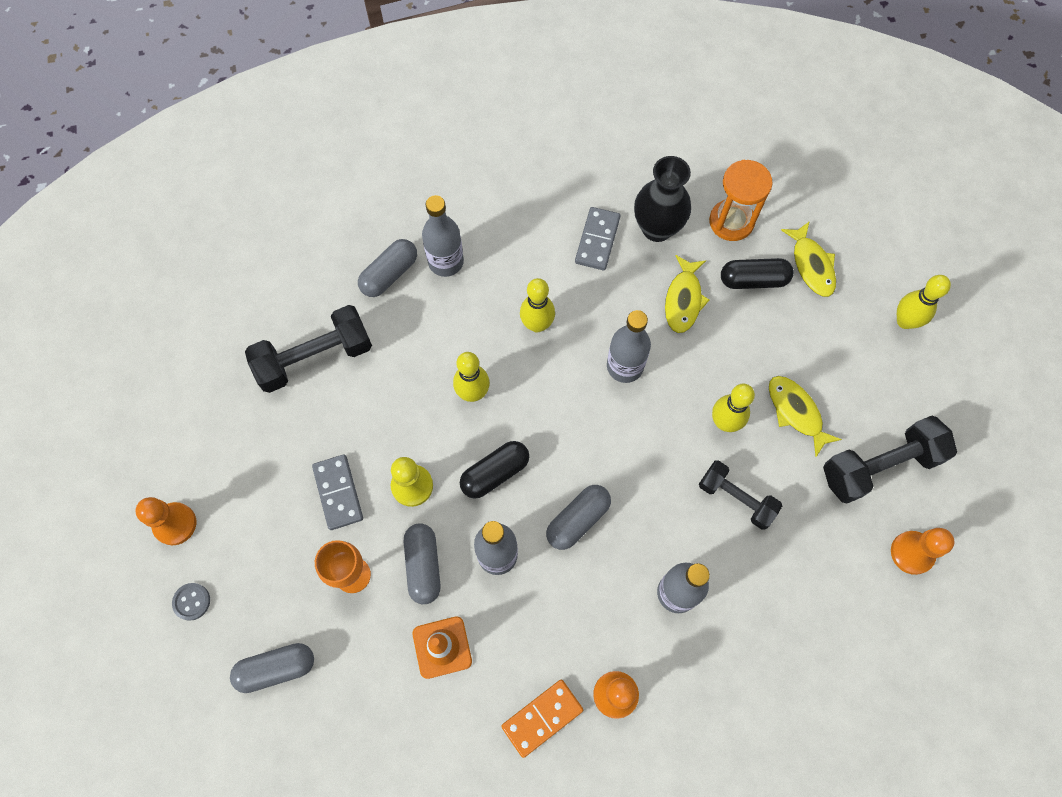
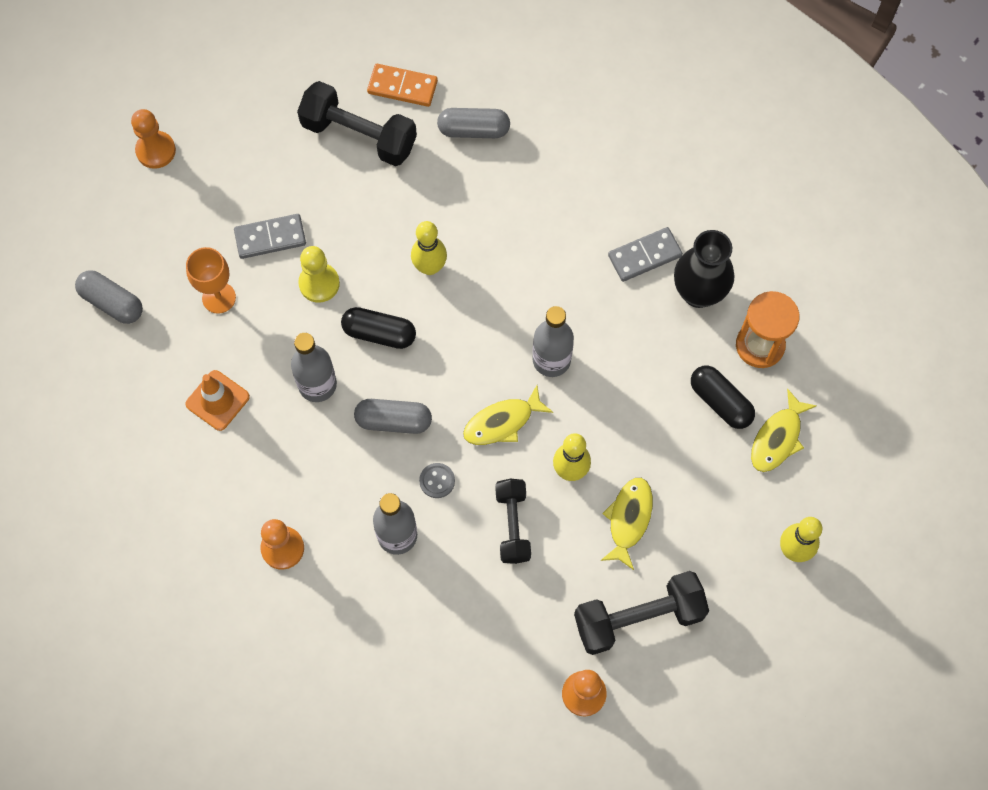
camera: 50 degrees right, 0 degrees up
grey button [172,583,210,621] -> grey button moved to [419,463,455,498]
grey domino [312,455,363,530] -> grey domino turned 45 degrees clockwise [234,214,306,259]
grey capsule [404,523,441,604] -> none
grey bottle [422,195,464,277] -> none
orange domino [501,679,583,758] -> orange domino moved to [367,64,438,107]
yellow bowling pin [520,278,555,333] -> none
yellow fish [665,255,710,333] -> yellow fish moved to [463,385,553,445]
black dumbbell [823,416,957,503] -> black dumbbell turned 45 degrees counterclockwise [574,571,709,655]

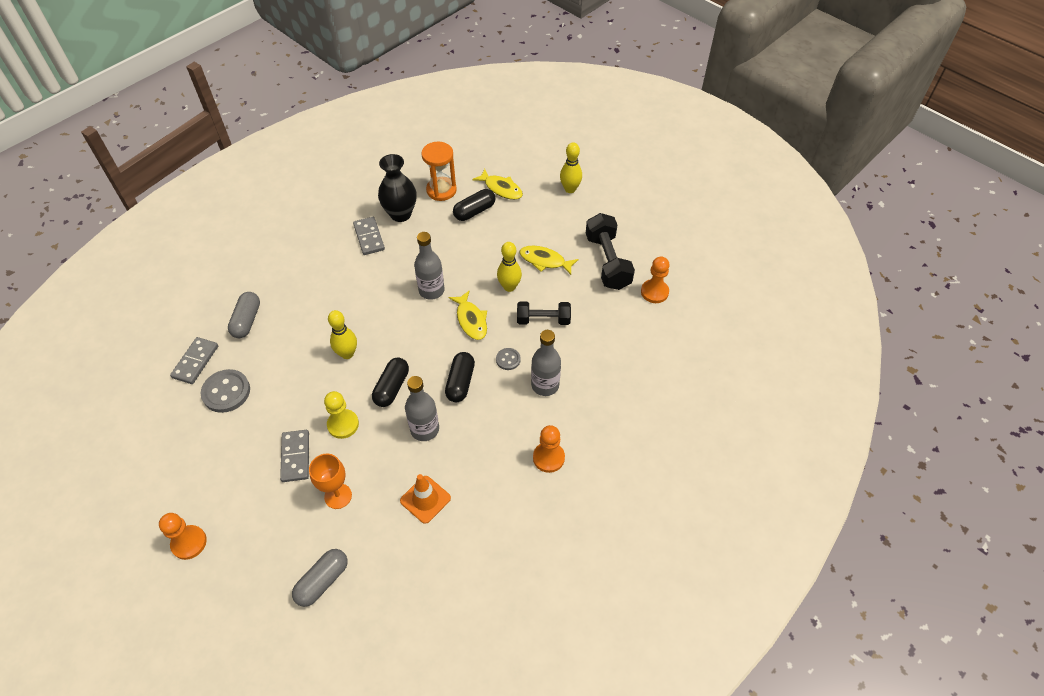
camera: 85 degrees left, 15 degrees down
black dumbbell [297,81,417,166] -> grey button [201,369,250,413]
grey capsule [354,399,432,434] -> black capsule [445,352,475,402]
orange domino [367,64,438,107] -> grey domino [170,337,218,384]

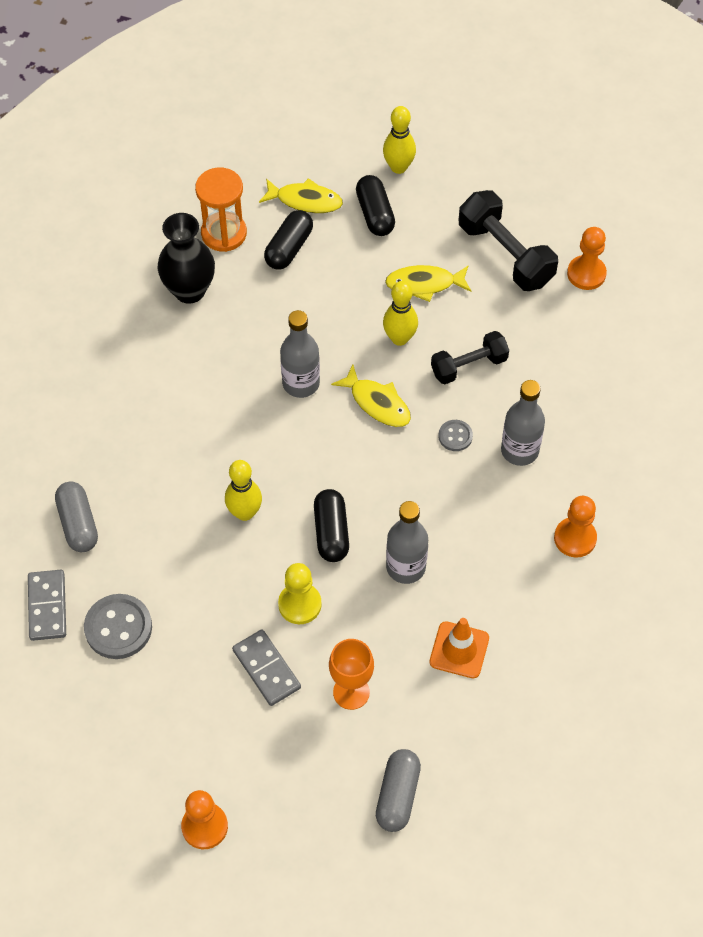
camera: 25 degrees left, 5 degrees up
grey domino [353,217,385,255] -> none
black capsule [445,352,475,402] -> black capsule moved to [356,175,395,236]

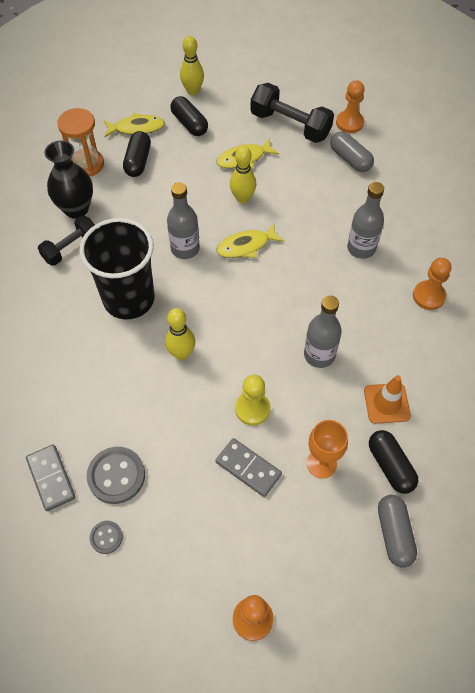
camera: 20 degrees left, 0 degrees up
grey capsule [55,482,98,552] -> grey capsule moved to [330,131,374,172]
black capsule [314,489,349,562] -> black capsule moved to [369,430,418,494]
yellow fish [331,365,411,427] -> yellow fish turned 135 degrees clockwise [217,223,284,258]
black dumbbell [431,331,509,384] -> black dumbbell moved to [38,216,95,266]
grey button [438,420,473,451] -> grey button moved to [90,521,123,554]
none -> black cup [79,218,155,319]

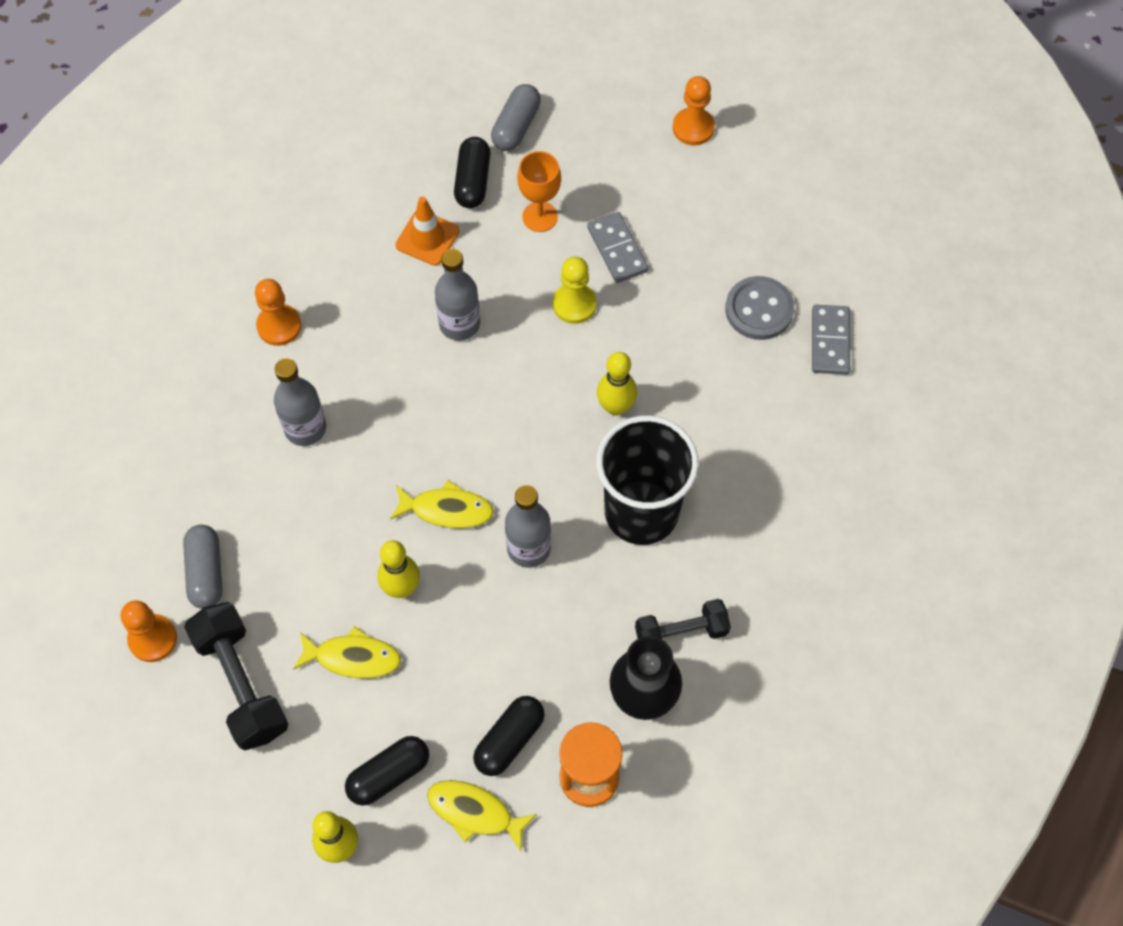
camera: 150 degrees left, 5 degrees up
grey button [90,521,123,554] -> none
black capsule [170,96,208,136] -> black capsule turned 60 degrees clockwise [345,736,429,806]

